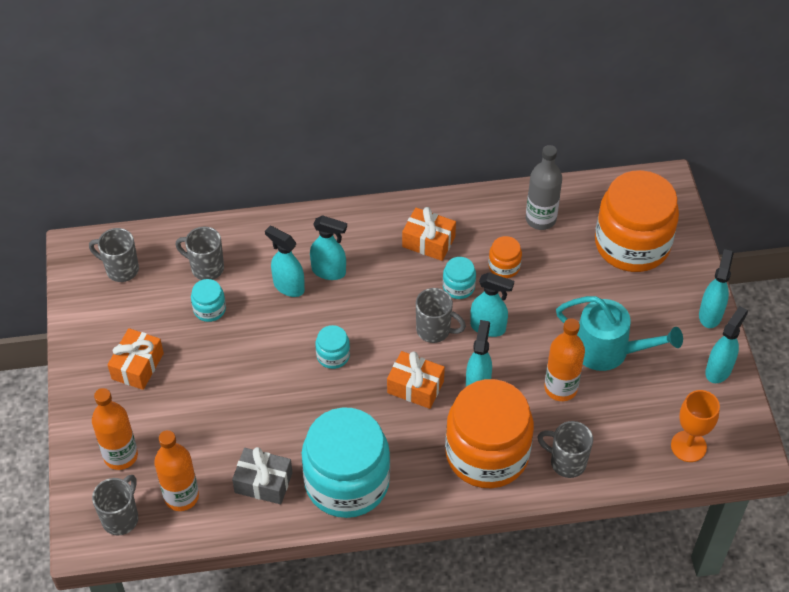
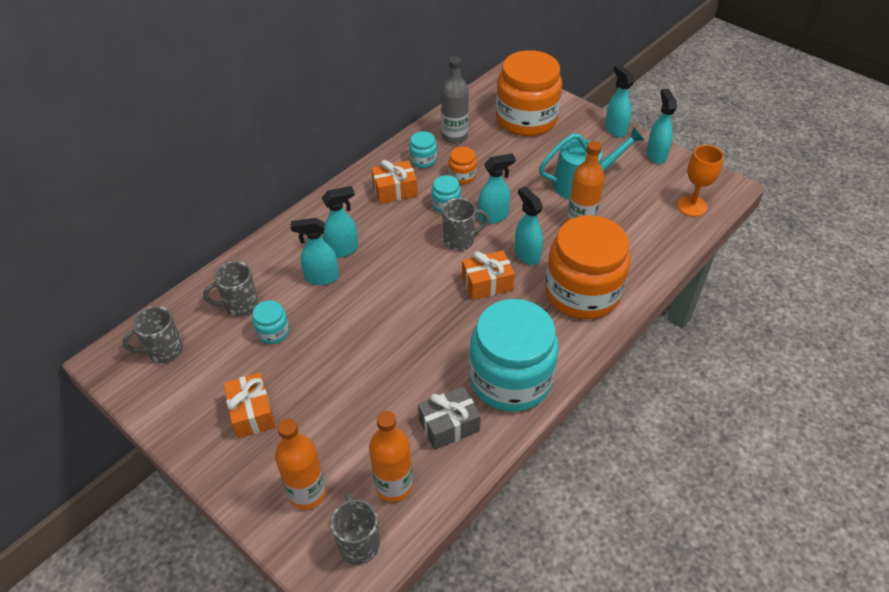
camera: 40 degrees left, 5 degrees down
turquoise jar [316,325,350,369] -> turquoise jar moved to [409,131,437,168]
grey mug [537,421,593,478] -> none

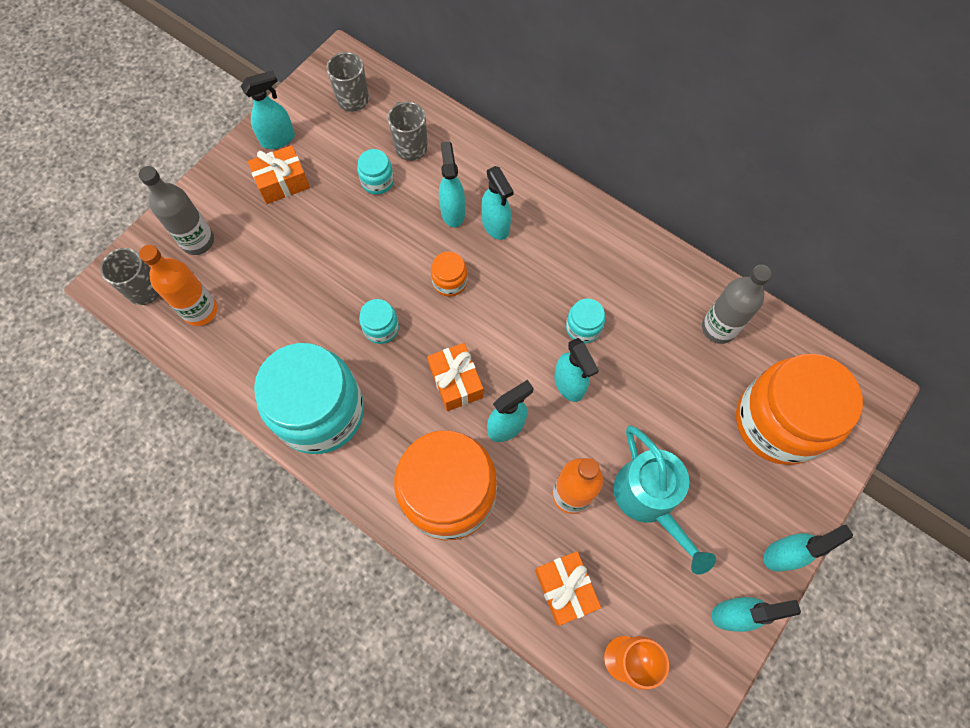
camera: 85 degrees right, 20 degrees up
orange bottle [275,419,326,509] -> grey bottle [139,166,214,255]
orange gift [371,160,418,204] -> orange gift moved to [535,551,601,625]
turquoise jar [409,131,437,168] -> turquoise jar moved to [359,299,399,344]
grey gift [418,386,481,450] -> none
grey mug [442,198,488,251] -> none
orange jar [448,147,477,184] -> orange jar moved to [431,252,468,297]
none -> turquoise spray bottle [241,70,295,149]

